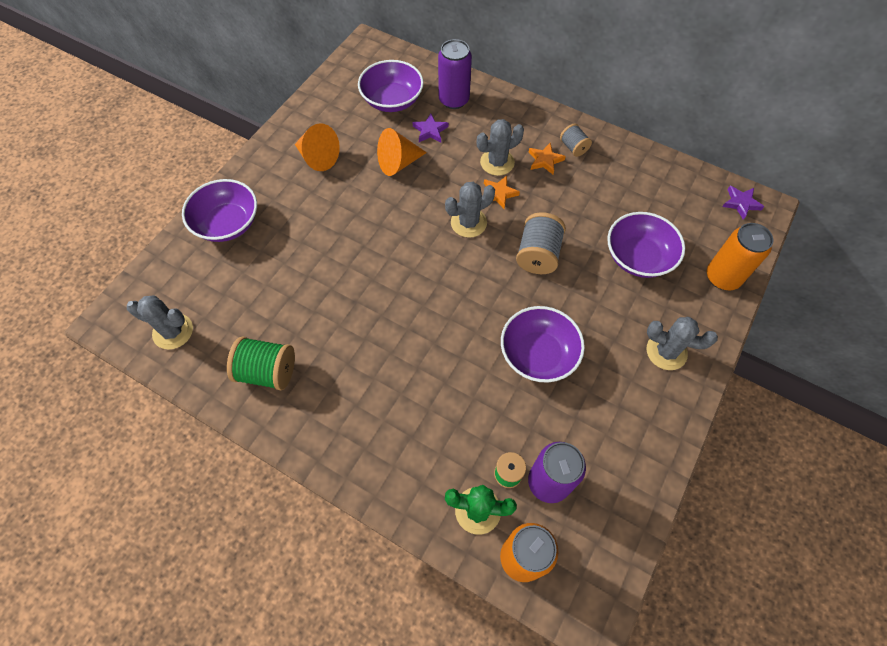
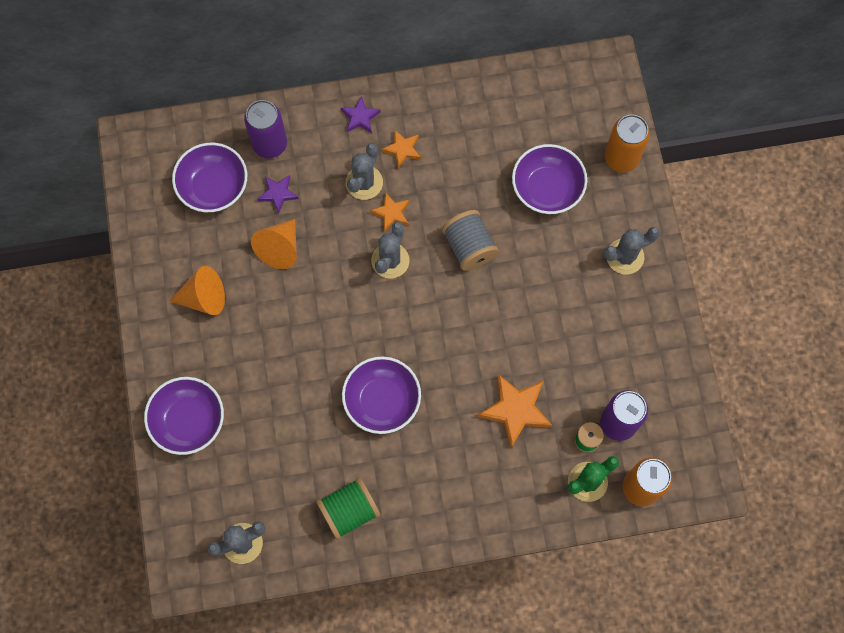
camera: 40 degrees left, 10 degrees up
purple bowl [501,306,585,382] -> purple bowl moved to [342,357,421,434]
grey spool [560,124,592,157] -> none
purple star [722,186,765,220] -> purple star moved to [341,96,381,133]
none -> orange star [478,374,552,448]

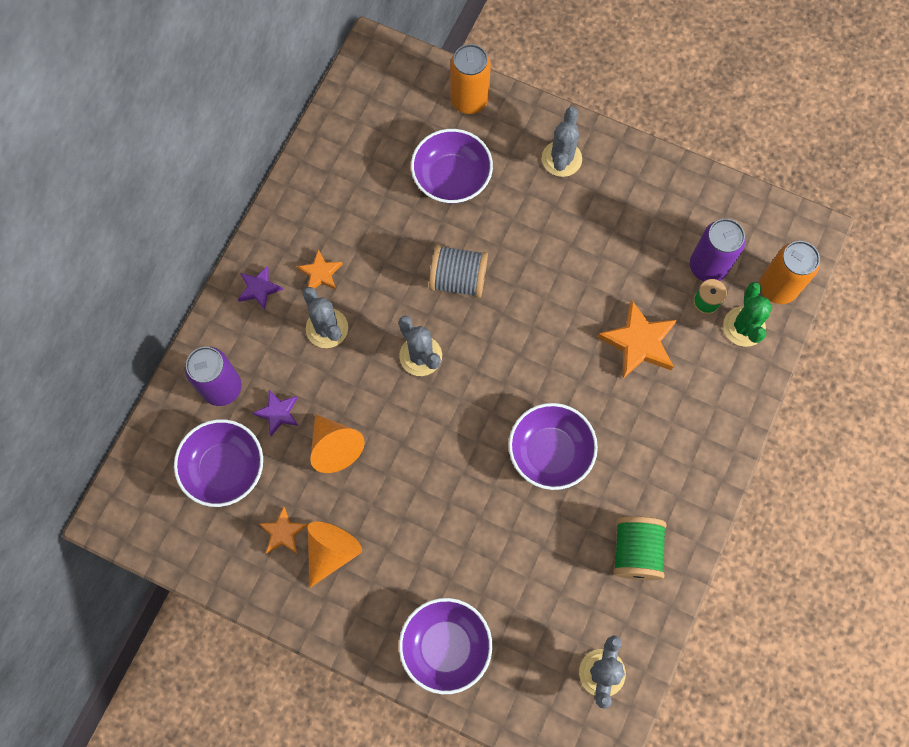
camera: 55 degrees left, 0 degrees up
orange star [370,193,409,232] -> orange star moved to [259,507,308,553]

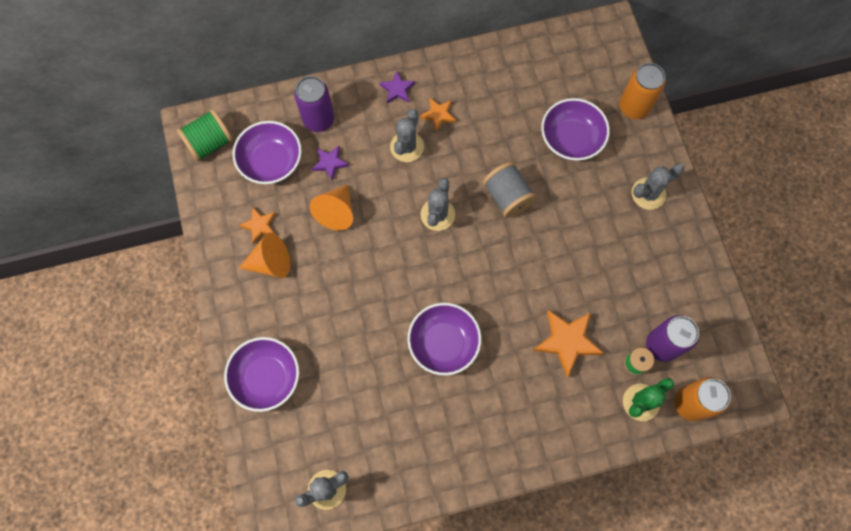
camera: 50 degrees right, 0 degrees up
green spool [613,516,667,580] -> green spool moved to [177,109,233,162]

